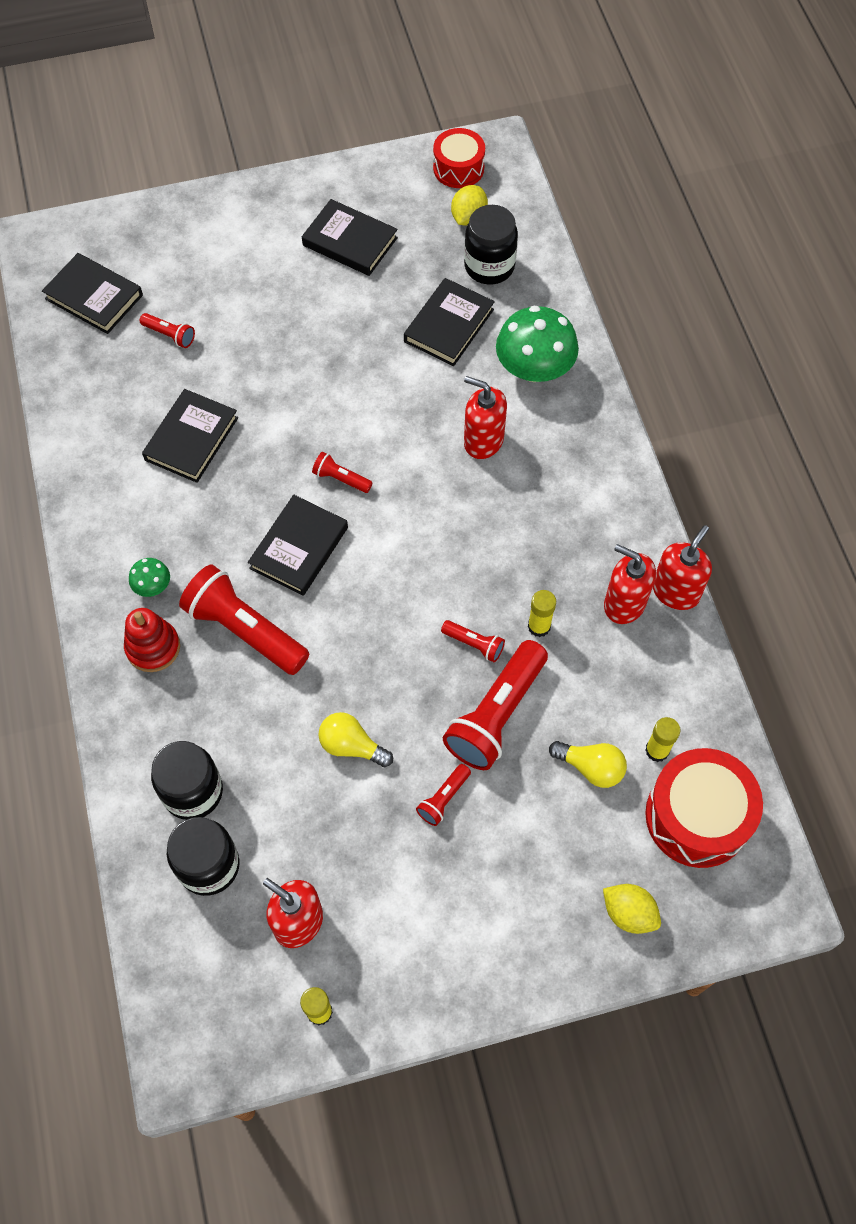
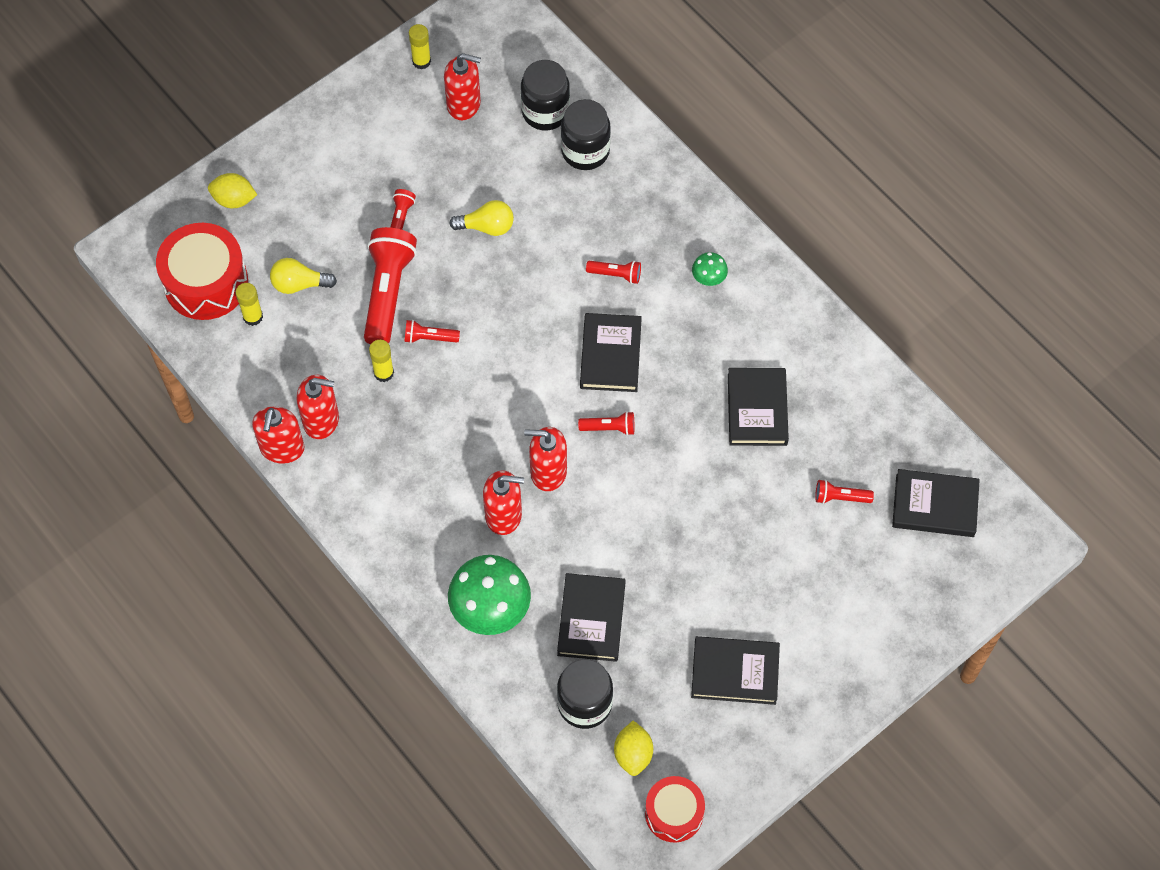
camera: 155 degrees right, 0 degrees up
red stacking toy [124,608,180,672] -> none
red flashlight [179,564,309,675] -> red flashlight [586,261,641,284], size x0.47
none -> red soap dispenser [524,427,567,491]

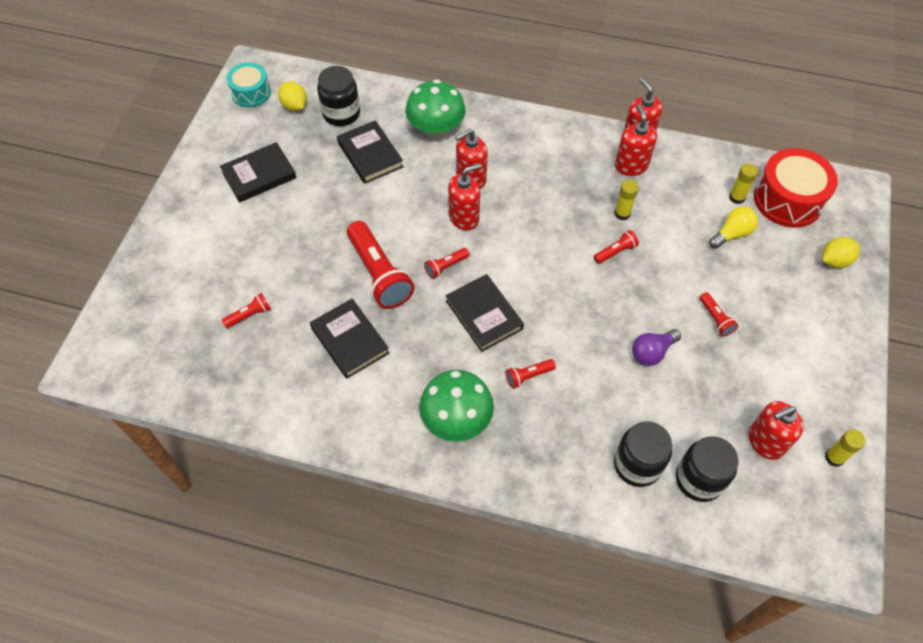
camera: 145 degrees right, 5 degrees down
red soap dispenser [297,375,339,439] -> red soap dispenser turned 105 degrees clockwise [615,104,657,176]
red flashlight [364,227,417,345] -> red flashlight moved to [347,221,415,309]
yellow light bulb [449,200,514,236] -> purple light bulb [632,329,681,366]
red drum [645,776,705,843] -> turquoise drum [226,63,271,107]
green mushroom [692,252,728,286] -> green mushroom [419,370,494,442], size x2.14
black book [892,469,980,537] -> none

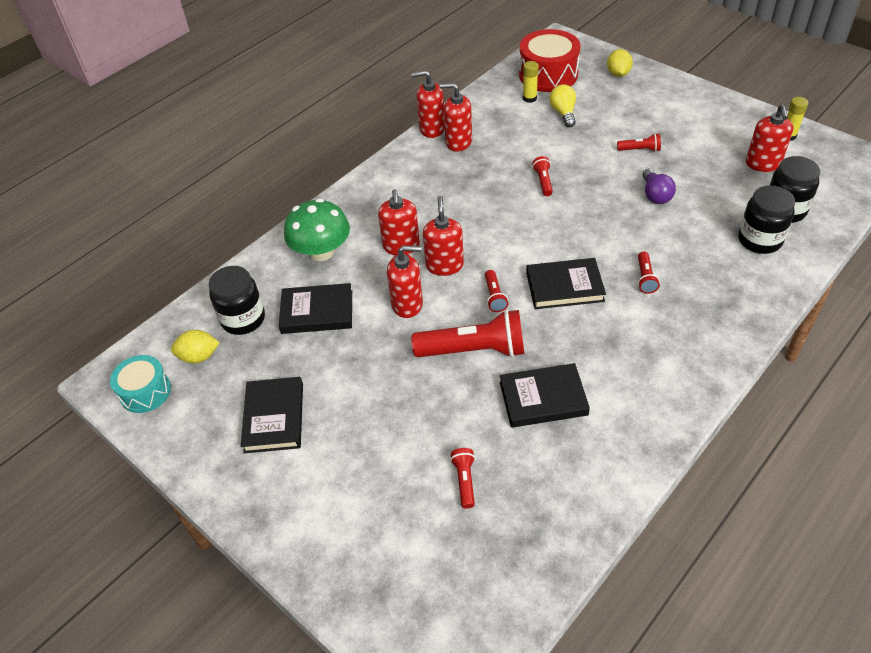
camera: 60 degrees left, 10 degrees down
green mushroom [419,370,494,442] -> none
yellow glue stick [615,180,639,220] -> none
none -> red soap dispenser [387,245,423,318]

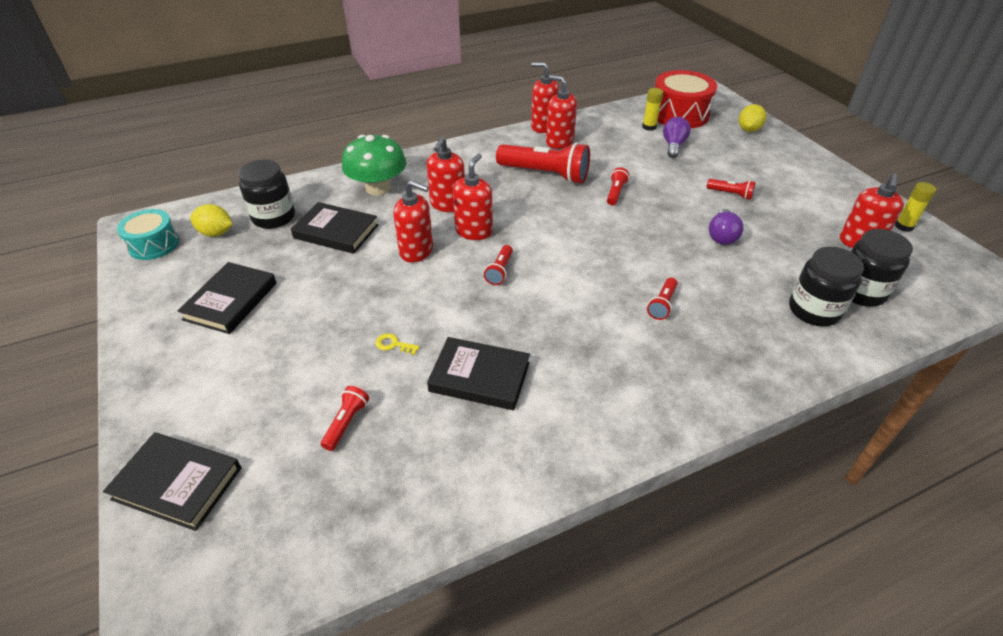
camera: 20 degrees right, 5 degrees down
red flashlight [412,310,524,358] -> red flashlight moved to [496,142,590,184]
black book [526,258,606,309] -> black book moved to [103,432,241,531]
yellow light bulb [549,84,576,127] -> purple light bulb [663,117,691,158]
none -> yellow key [375,333,419,355]

